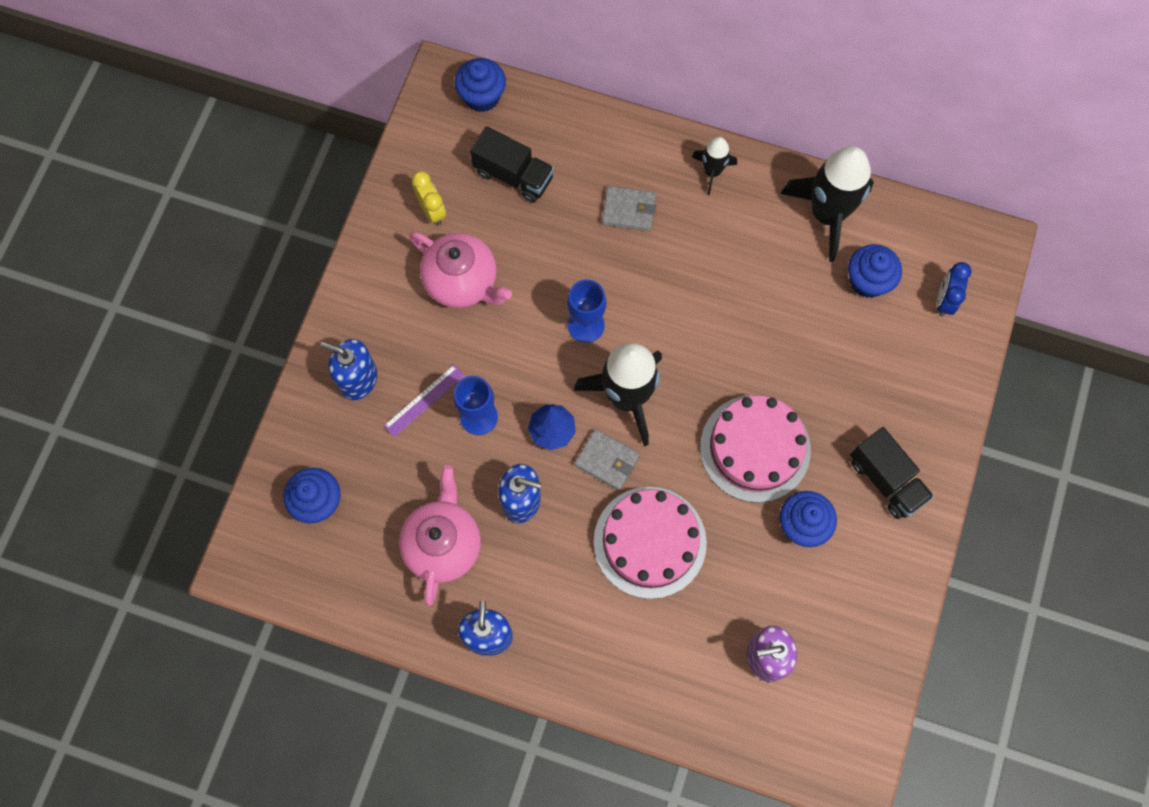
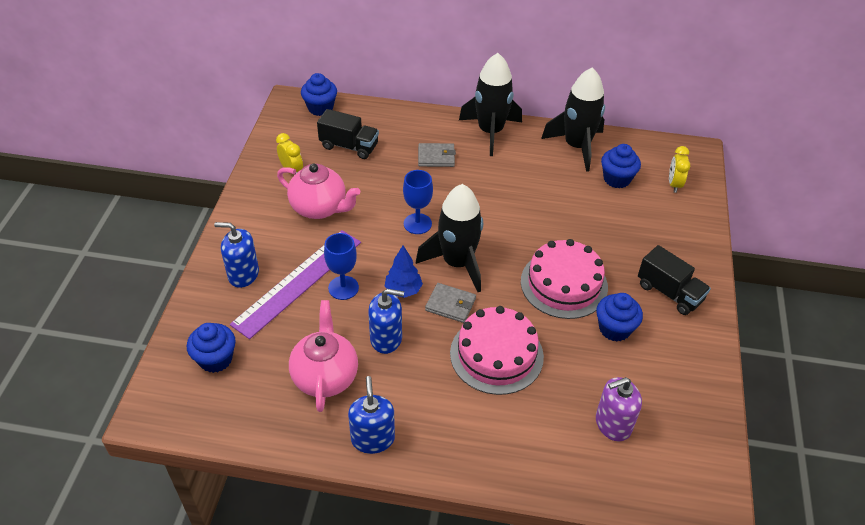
camera: 10 degrees left, 25 degrees down
purple ruler [384,365,465,437] -> purple ruler [230,230,361,339], size x2.12
black rocket [692,137,737,195] -> black rocket [459,53,522,156], size x1.94
blue clock [936,262,972,317] -> yellow clock [669,146,690,193]

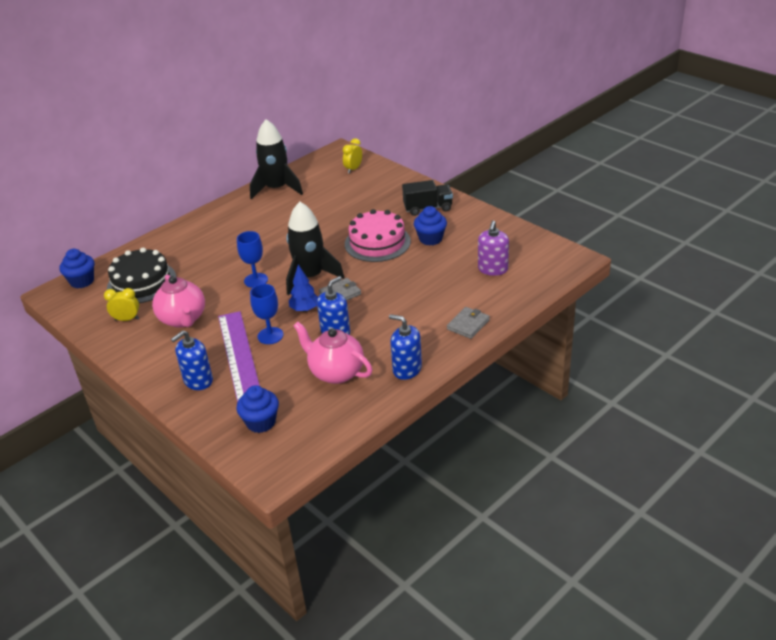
camera: 50 degrees left, 10 degrees down
pink teapot [277,164,360,219] -> pink teapot turned 90 degrees clockwise [152,274,205,328]
black truck [317,109,379,159] -> black cake [107,247,176,303]
grey wallet [418,143,456,167] -> grey wallet moved to [447,307,490,339]
pink cake [450,306,544,395] -> none
black rocket [459,53,522,156] -> none
blue cupcake [601,144,641,188] -> none
yellow clock [669,146,690,193] -> yellow clock turned 75 degrees clockwise [343,138,362,173]

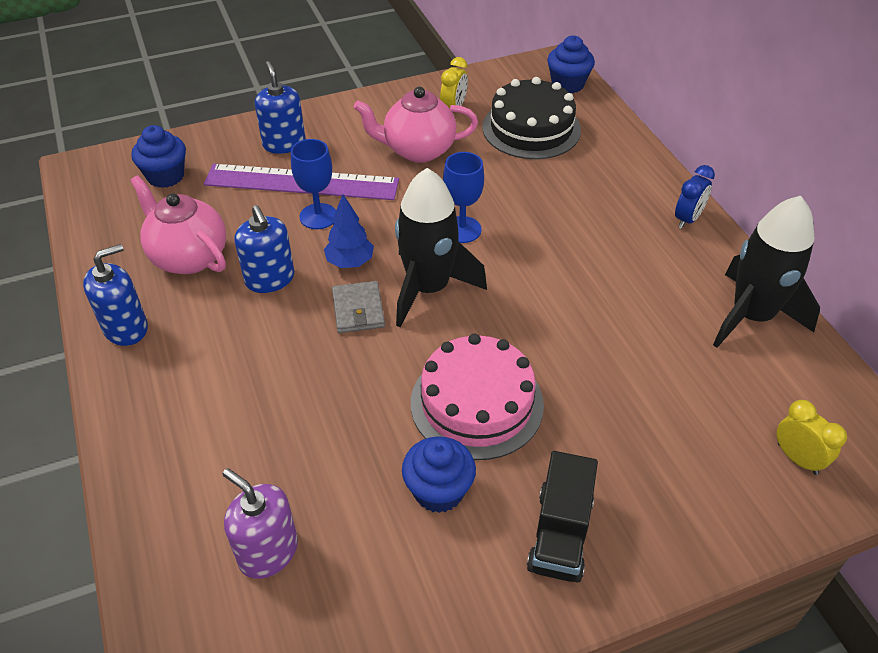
camera: 110 degrees right, 10 degrees up
pink teapot [293,322,372,384] -> pink teapot turned 105 degrees counterclockwise [130,175,226,274]
grey wallet [447,307,490,339] -> none
none -> blue clock [675,165,715,229]

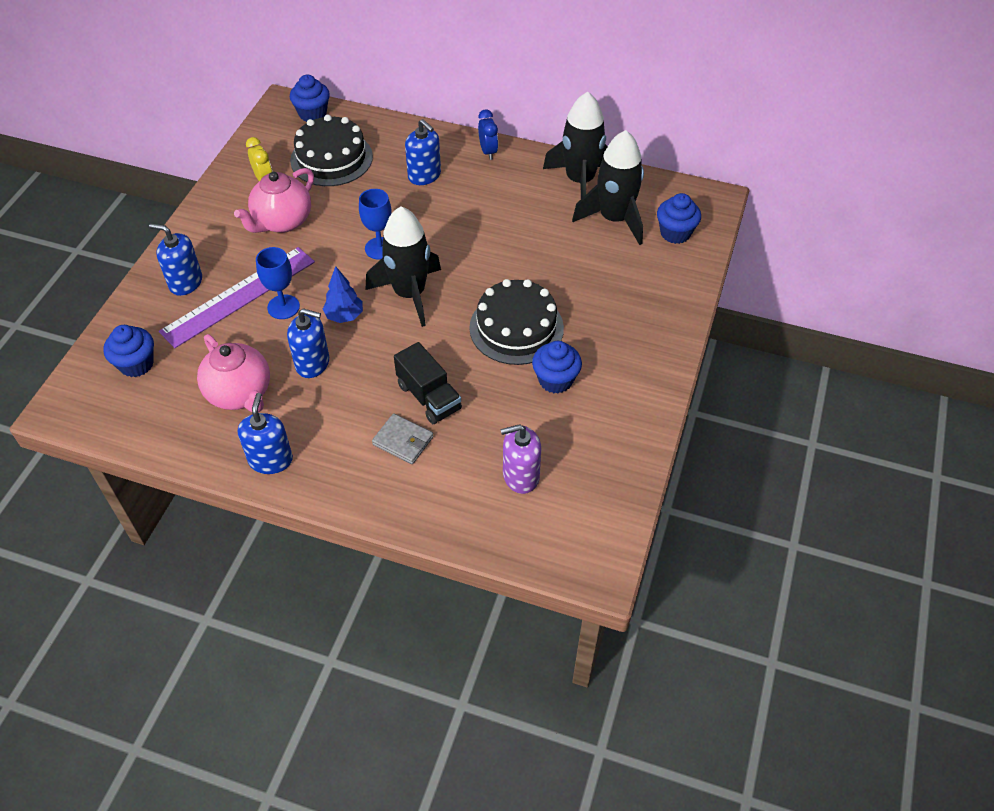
camera: 50 degrees left, 5 degrees up
pink teapot [130,175,226,274] -> pink teapot turned 120 degrees counterclockwise [197,334,270,412]
grey wallet [332,281,385,333] -> grey wallet moved to [372,413,434,464]
pink cake [411,334,544,460] -> black cake [469,279,564,365]
black truck [527,451,598,583] -> black truck moved to [394,342,462,424]
yellow clock [777,400,847,475] -> blue cupcake [657,193,701,244]
none -> blue soap dispenser [405,119,441,185]
none -> black rocket [572,130,644,245]

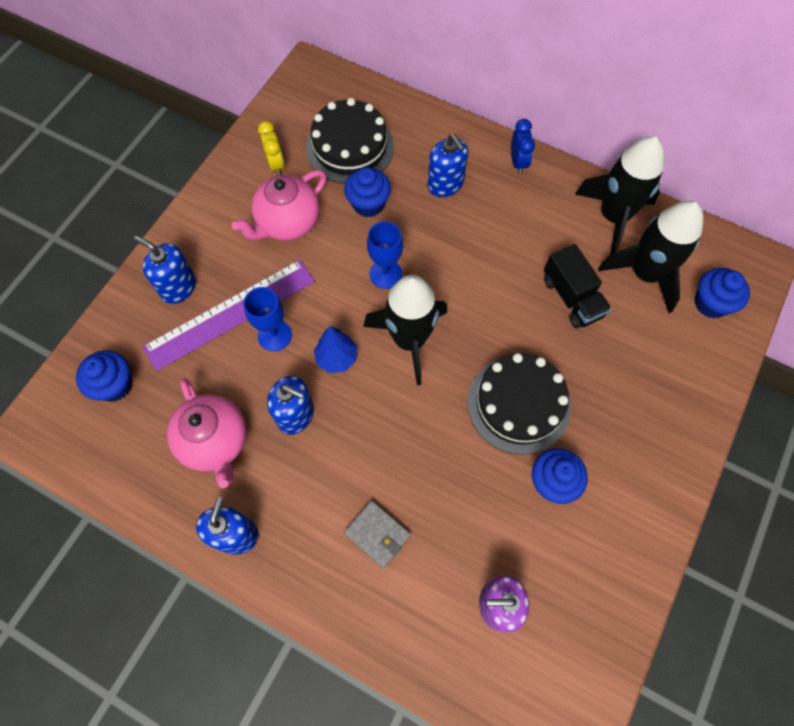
camera: 10 degrees right, 15 degrees up
blue cupcake [290,75,330,122] -> blue cupcake moved to [344,167,391,217]
black truck [394,342,462,424] -> black truck moved to [544,244,612,329]

